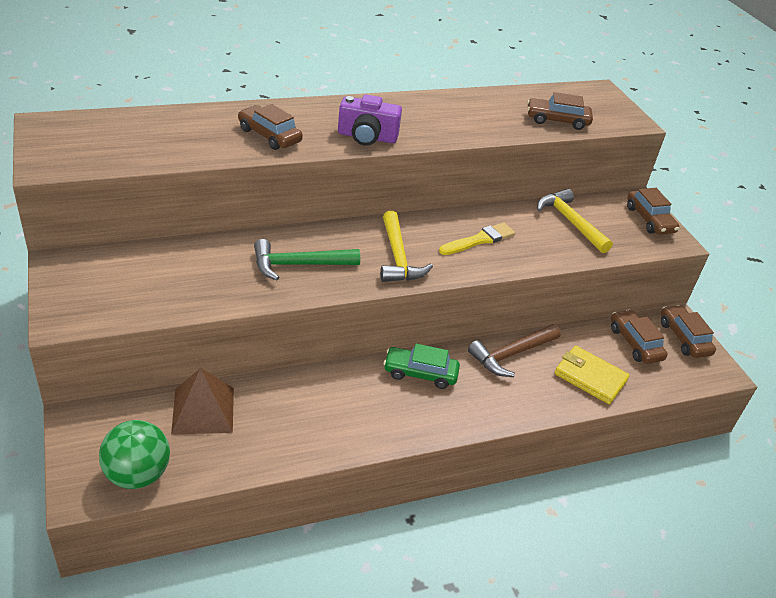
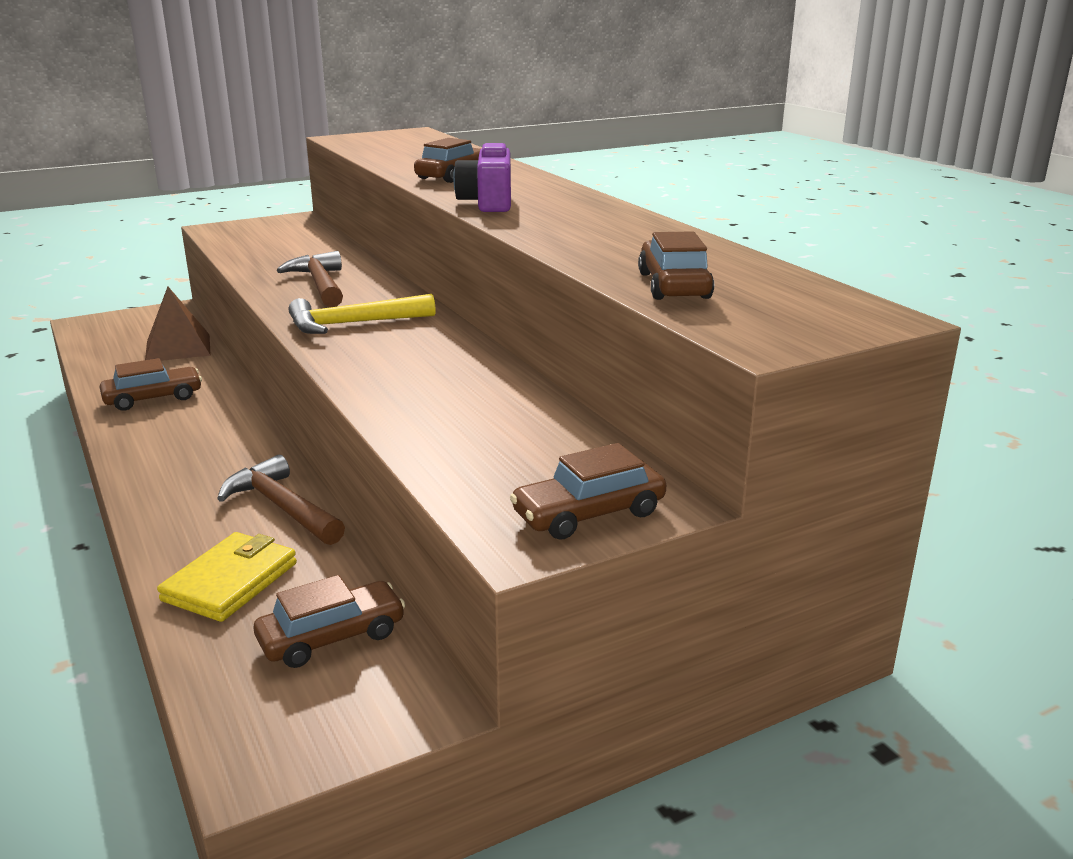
camera: 85 degrees right, 15 degrees down
green ball [99,420,170,489] -> none
green hammer [254,239,360,280] -> brown hammer [277,251,343,307]
green car [384,344,460,389] -> none
yellow brush [439,223,515,255] -> none
yellow hammer [537,189,613,253] -> none
brown car [661,305,716,358] -> brown car moved to [100,358,202,411]

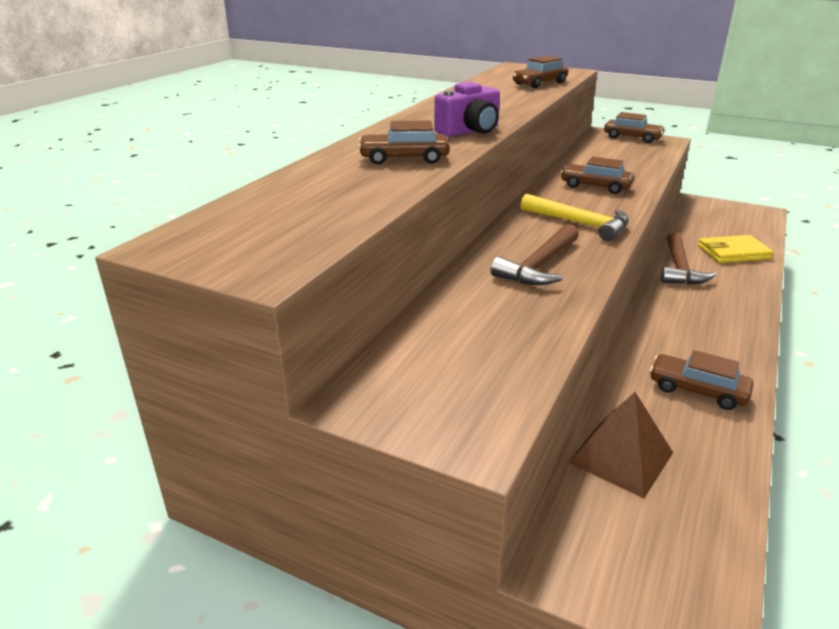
camera: 125 degrees left, 5 degrees up
brown car [254,575,405,668] -> brown car moved to [560,157,634,194]

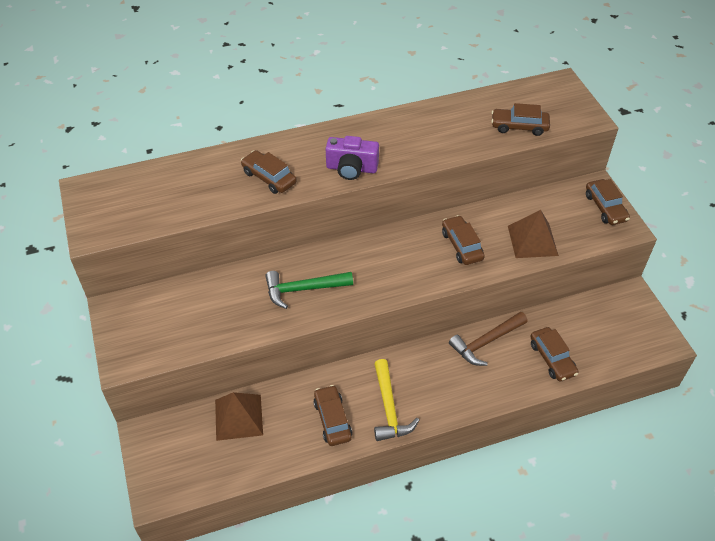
camera: 45 degrees right, 20 degrees up
brown hammer [491,224,579,285] -> green hammer [265,271,353,309]
yellow hammer [520,194,629,241] -> yellow hammer moved to [374,359,419,441]
yellow wallet [698,235,773,263] -> brown car [530,327,578,381]
none -> brown pyramid [508,210,559,258]

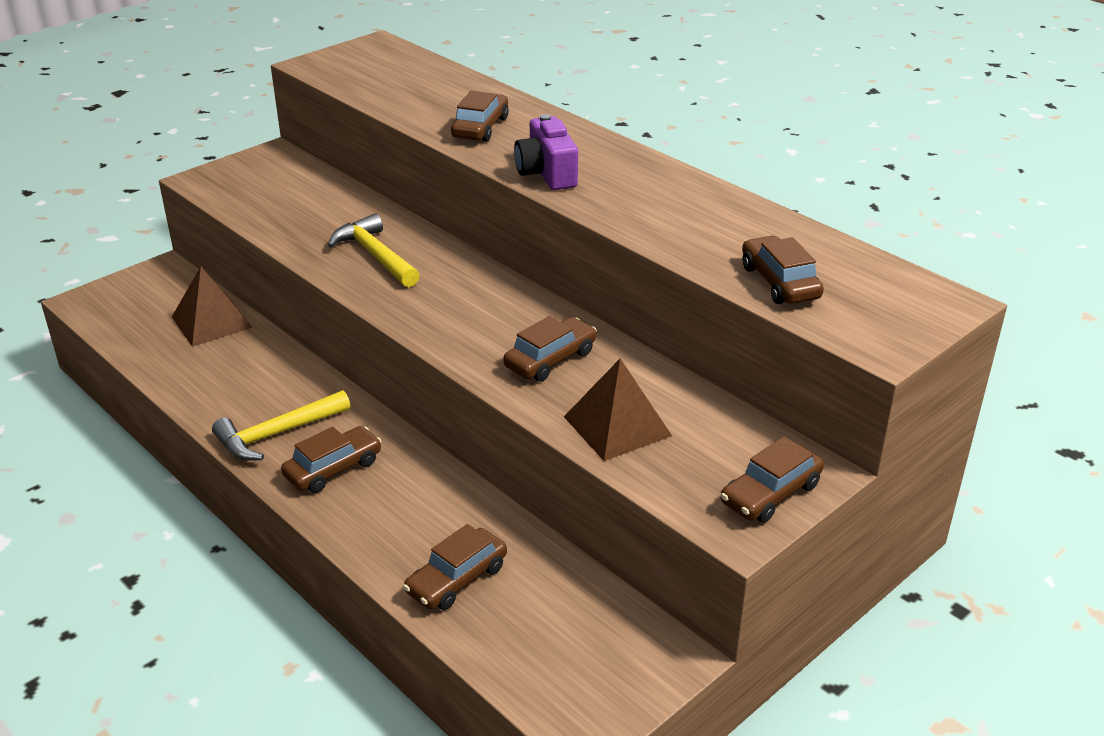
camera: 65 degrees right, 15 degrees down
green hammer [265,271,353,309] -> yellow hammer [328,214,420,287]
brown car [313,385,352,446] -> brown car moved to [281,426,382,493]
brown hammer [449,312,528,366] -> none

